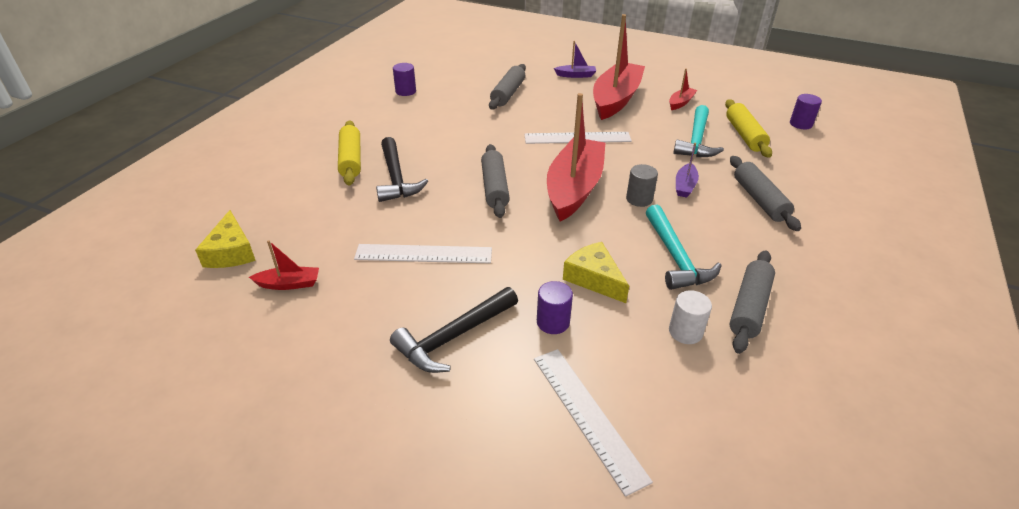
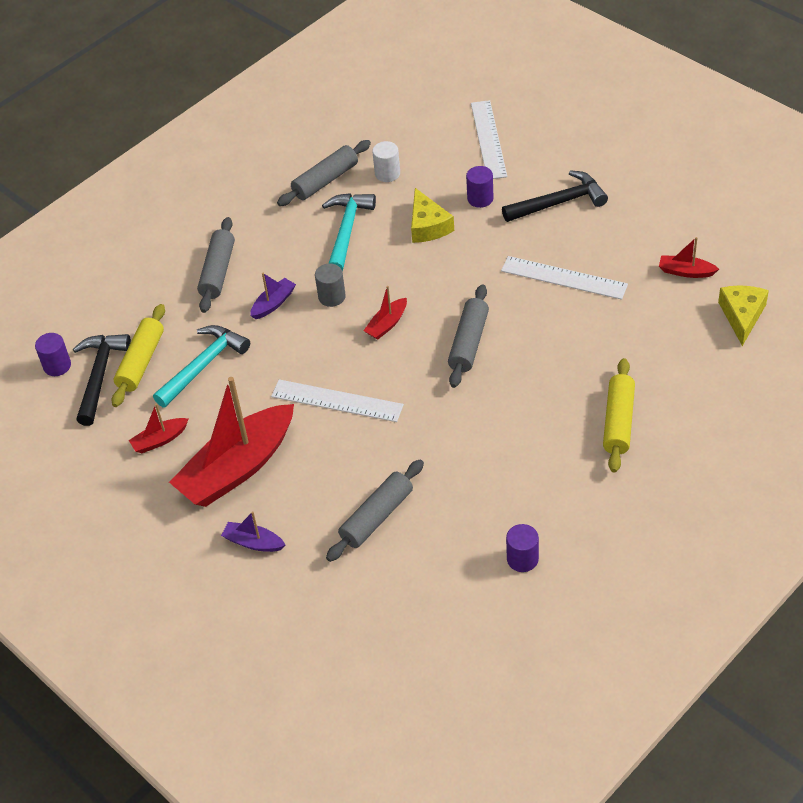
camera: 155 degrees left, 10 degrees up
black hammer [376,137,428,202] -> black hammer moved to [73,334,131,426]
red boat [547,93,605,222] -> red boat [363,286,407,340], size x0.43

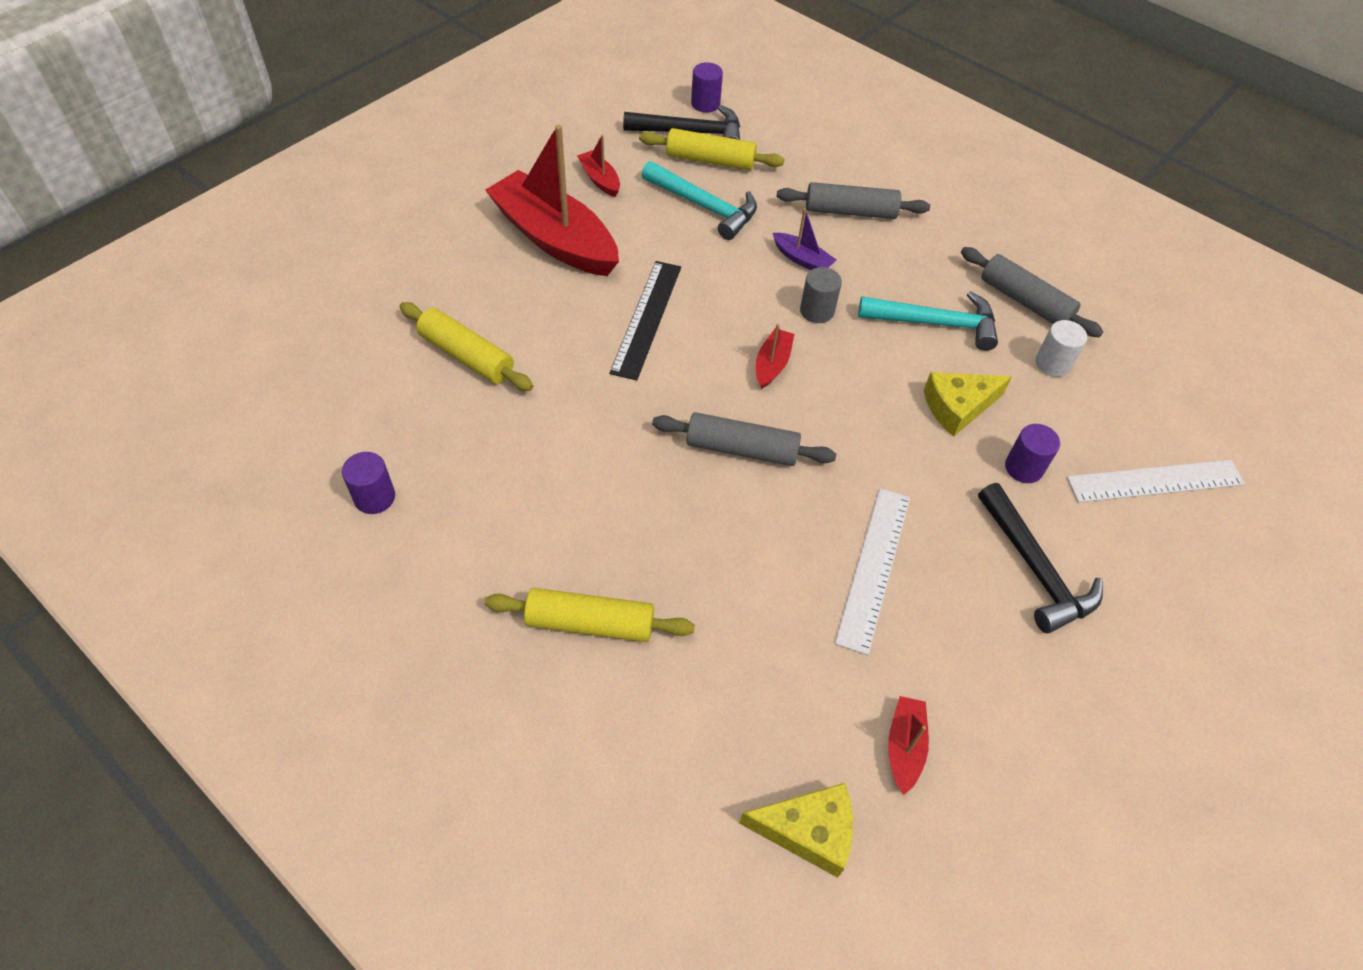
camera: 80 degrees right, 5 degrees up
purple boat [221,512,285,552] -> none
white ruler [271,379,404,422] -> black ruler [609,261,681,380]
grey rolling pin [326,459,424,562] -> yellow rolling pin [400,302,533,391]
red boat [363,286,407,340] -> red boat turned 75 degrees clockwise [756,324,794,389]

